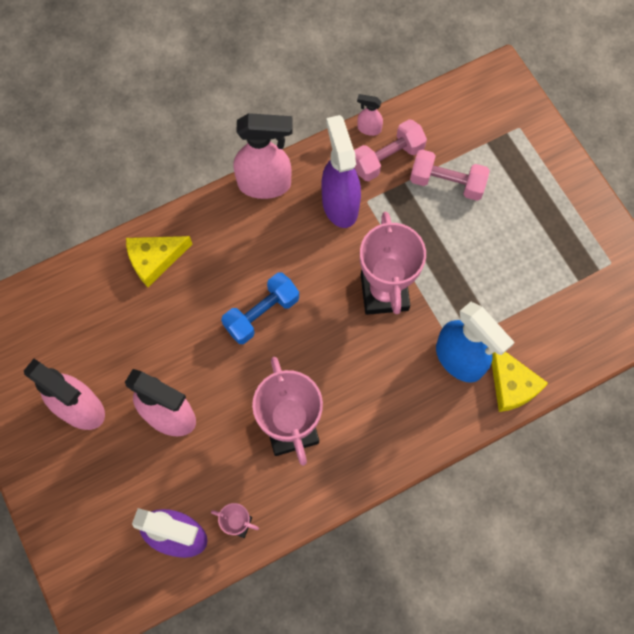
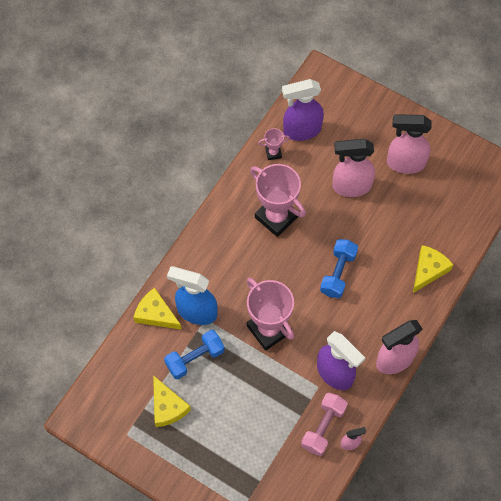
camera: 150 degrees right, 5 degrees down
pink dumbbell [410,150,490,201] -> none
none -> yellow cheese [153,375,191,427]
none -> blue dumbbell [164,330,225,379]

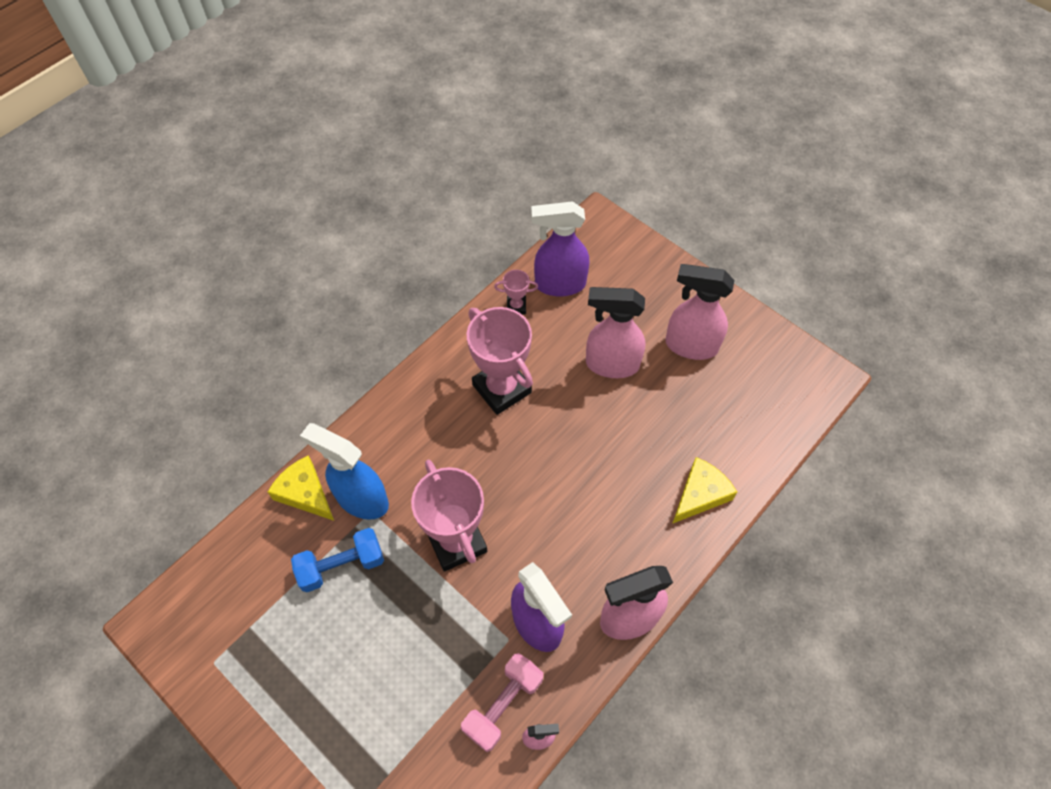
camera: 10 degrees right, 5 degrees down
yellow cheese [153,375,191,427] -> none
blue dumbbell [320,239,358,298] -> none

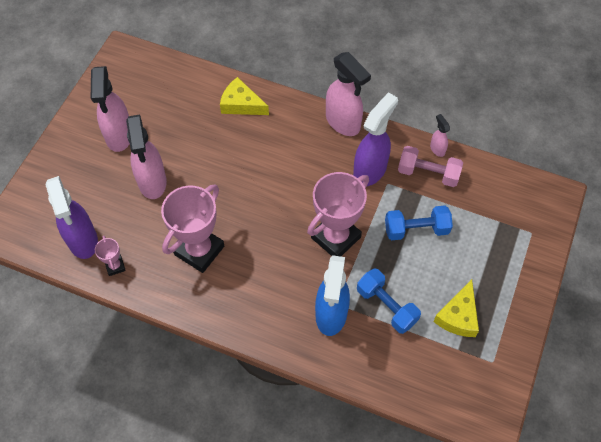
camera: 110 degrees left, 0 degrees up
yellow cheese [268,456,334,521] -> yellow cheese moved to [433,279,479,337]
none -> blue dumbbell [385,205,453,240]

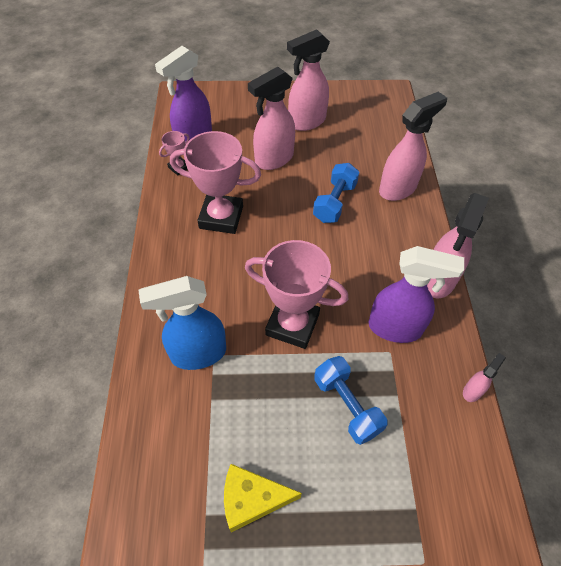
camera: 65 degrees right, 5 degrees down
yellow cheese [220,77,269,115] -> pink spray bottle [379,92,447,201]
blue dumbbell [357,269,421,334] -> blue dumbbell moved to [313,163,359,223]
pink dumbbell [398,146,463,187] -> none

